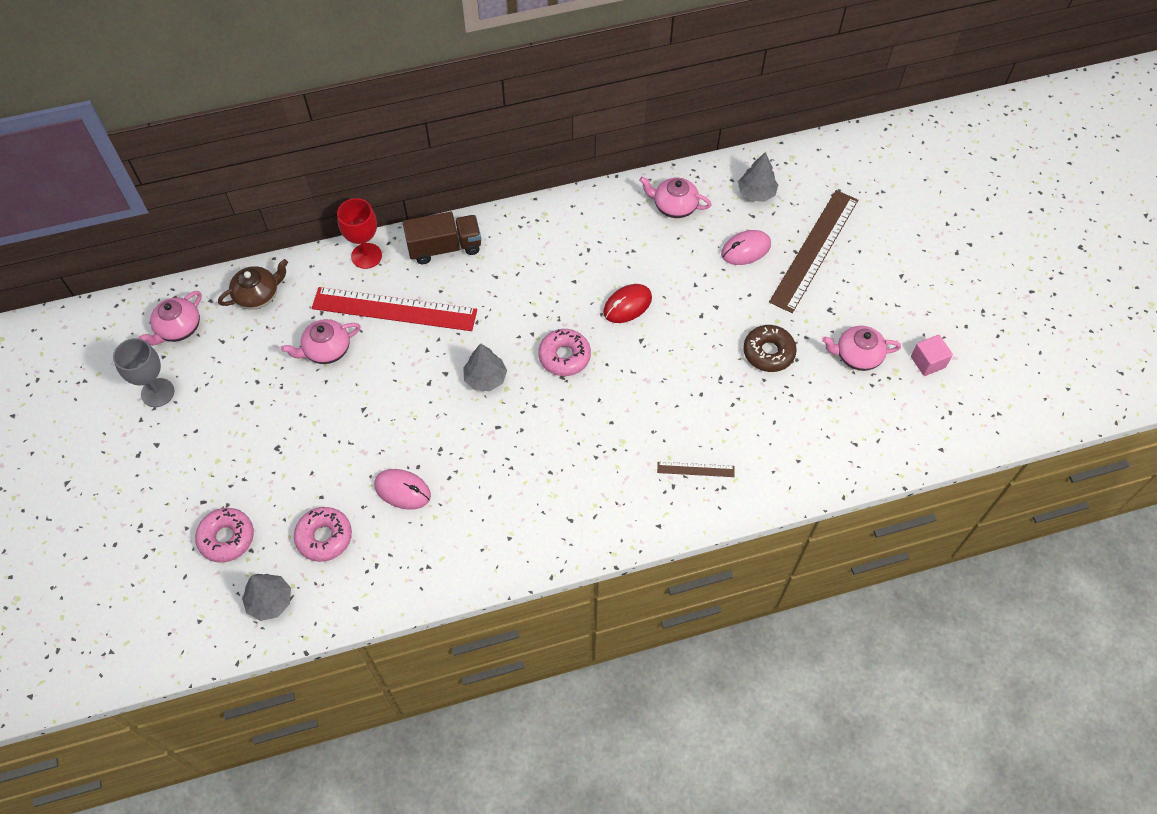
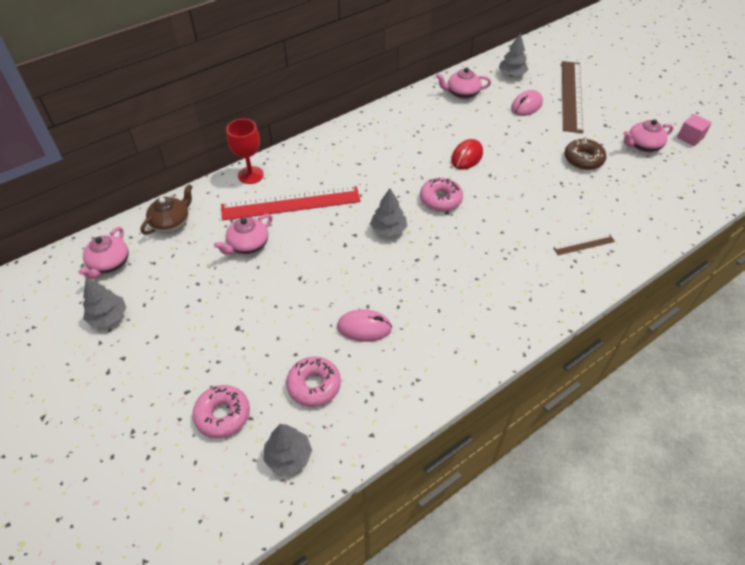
camera: 20 degrees left, 10 degrees down
grey goblet [113,338,174,407] -> grey tree [83,278,126,327]
brown truck [402,212,481,264] -> none

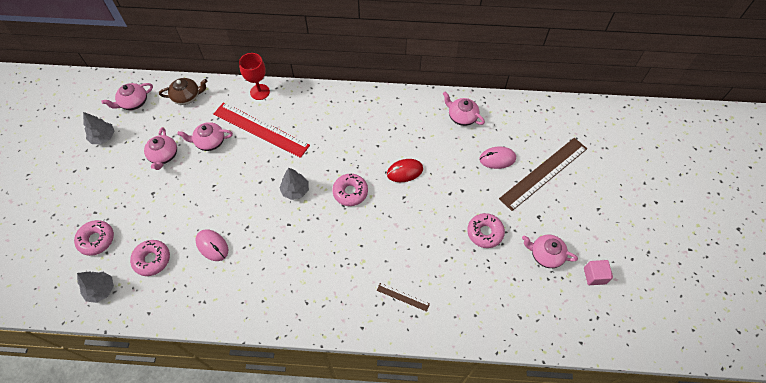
camera: 40 degrees right, 10 degrees up
grey tree [499,33,528,76] -> none
brown donut [564,139,606,170] -> pink donut [467,213,505,248]
none -> pink teapot [144,127,177,170]

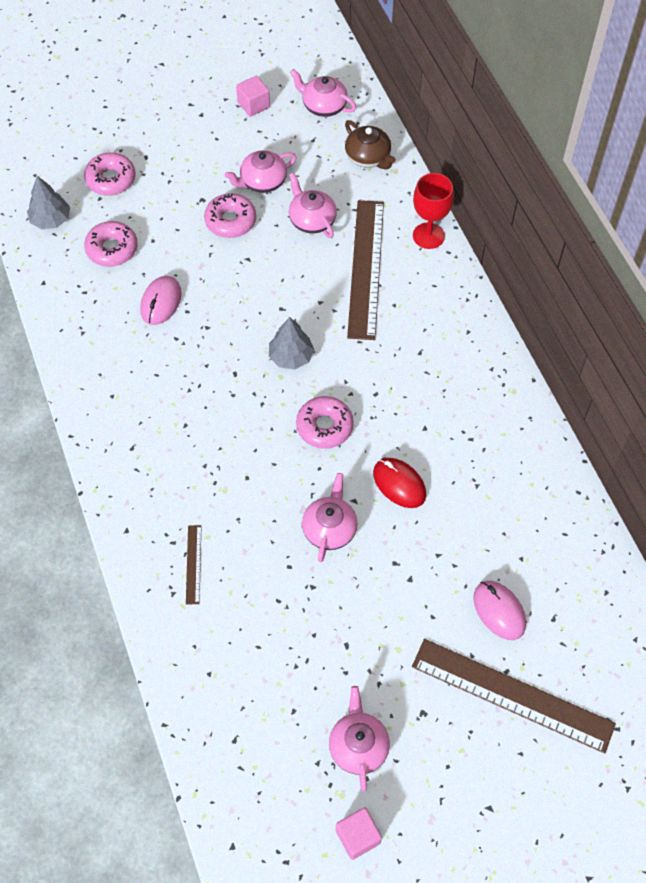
camera: 65 degrees right, 0 degrees up
grey tree [83,112,115,144] -> pink cube [236,76,270,117]
red ruler [213,102,310,158] -> brown ruler [347,200,384,340]
pink teapot [443,92,485,126] -> pink teapot moved to [302,473,358,562]
pink donut [467,213,505,248] -> pink donut moved to [204,193,256,238]

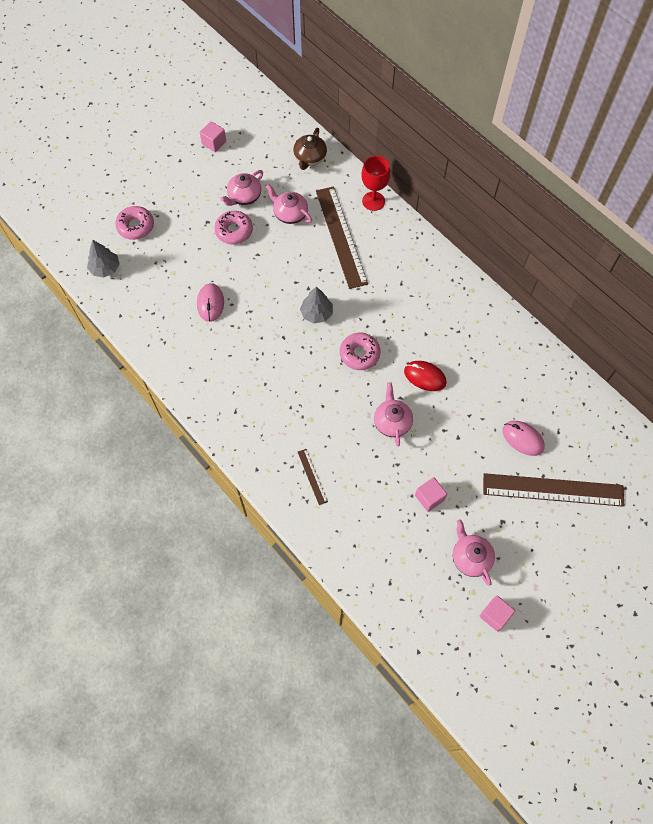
camera: 20 degrees left, 5 degrees up
pink donut [84,221,138,267] -> none
pink teapot [290,69,356,117] -> none
brown teapot [345,120,396,169] -> brown teapot turned 75 degrees clockwise [293,128,327,170]
none -> pink cube [415,477,447,512]

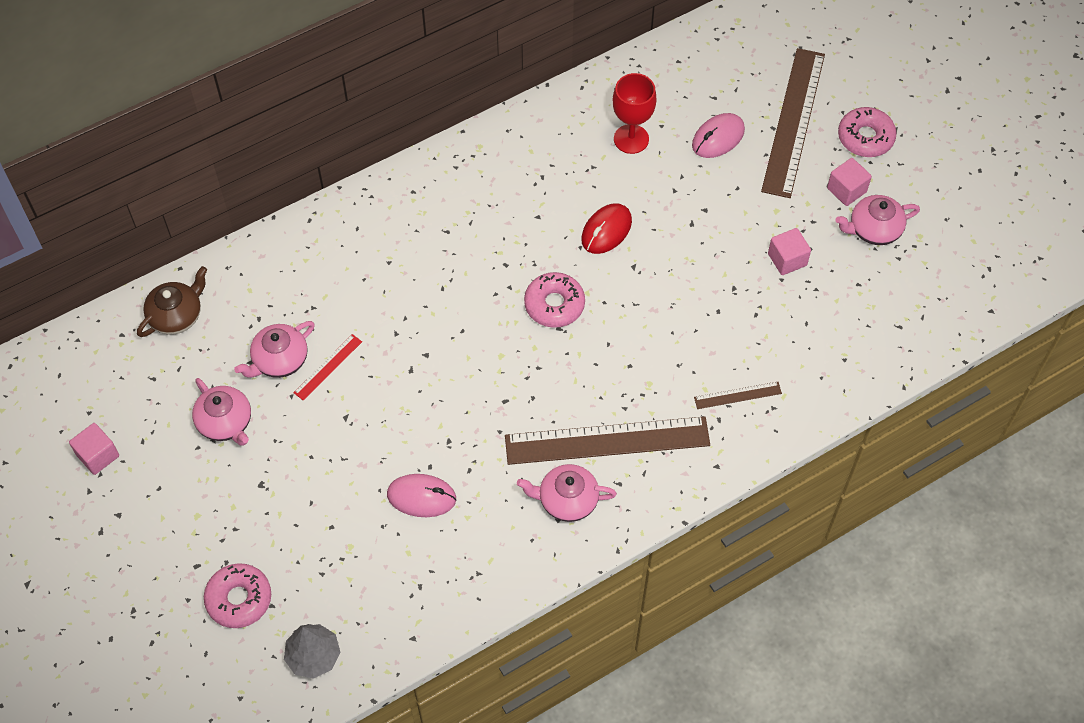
camera: 80 degrees left, 5 degrees down
pink donut [214,211,253,244] -> pink donut moved to [838,107,897,157]
brown teapot [293,128,327,170] -> brown teapot turned 75 degrees counterclockwise [137,266,207,337]
grey tree [300,287,333,323] -> none
brown ruler [316,186,368,289] -> brown ruler moved to [505,416,710,465]
red goblet [362,156,390,211] -> red goblet moved to [613,73,657,154]
pink teapot [374,383,413,447] -> pink teapot moved to [517,464,617,522]
pink cube [480,596,515,631] -> pink cube moved to [827,158,872,206]
none -> red ruler [293,334,362,401]

